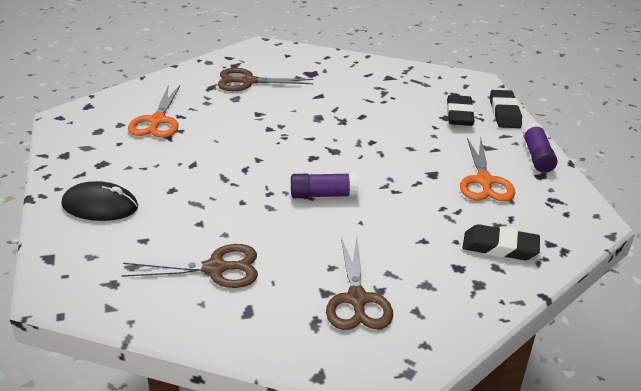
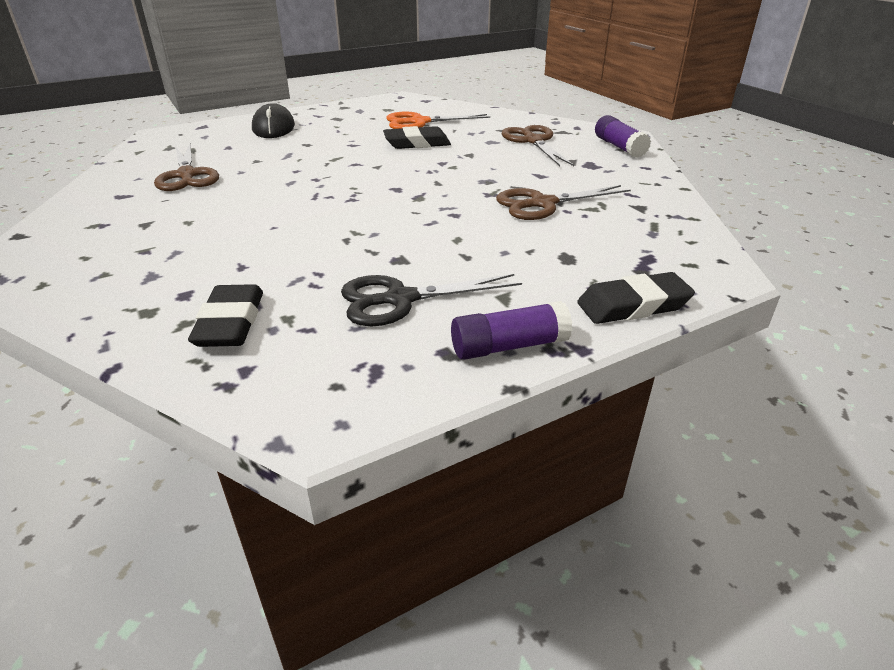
camera: 75 degrees right, 0 degrees up
purple glue stick [291,173,359,198] -> purple glue stick moved to [595,115,651,158]
brown scissors [326,238,393,330] -> brown scissors moved to [496,185,631,220]
black eraser [447,95,475,126] -> black eraser moved to [383,126,451,149]
orange scissors [460,138,515,201] -> black scissors [341,274,522,326]

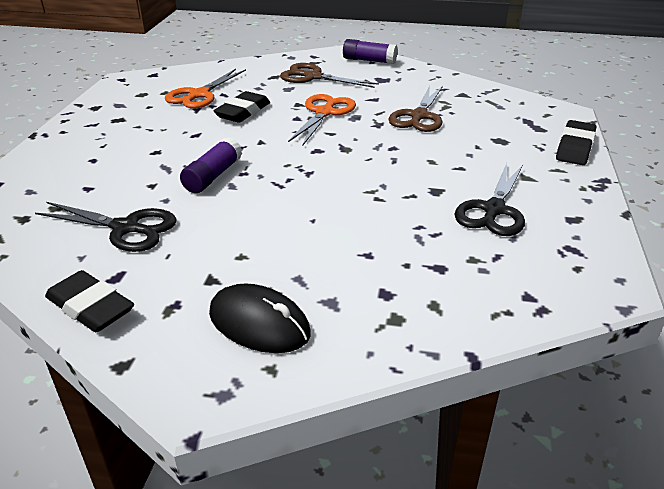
camera: 50 degrees left, 0 degrees up
brown scissors [154,143,219,191] -> black scissors [35,202,177,252]
black eraser [188,284,263,347] -> black eraser moved to [45,270,134,332]
black mouse [252,103,295,138] -> black mouse moved to [209,283,311,353]
purple glue stick [451,301,573,360] -> purple glue stick moved to [180,137,242,193]
none -> orange scissors [288,94,356,145]

